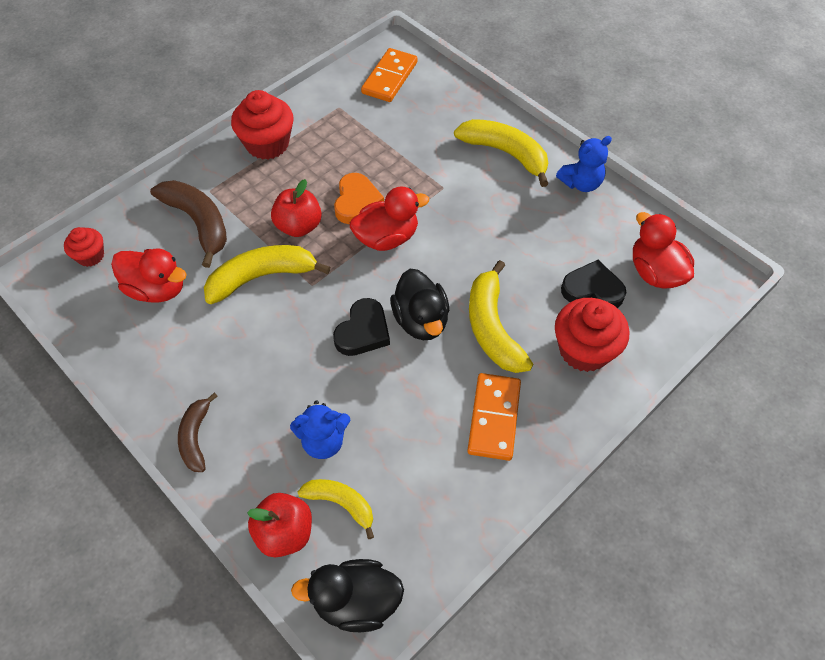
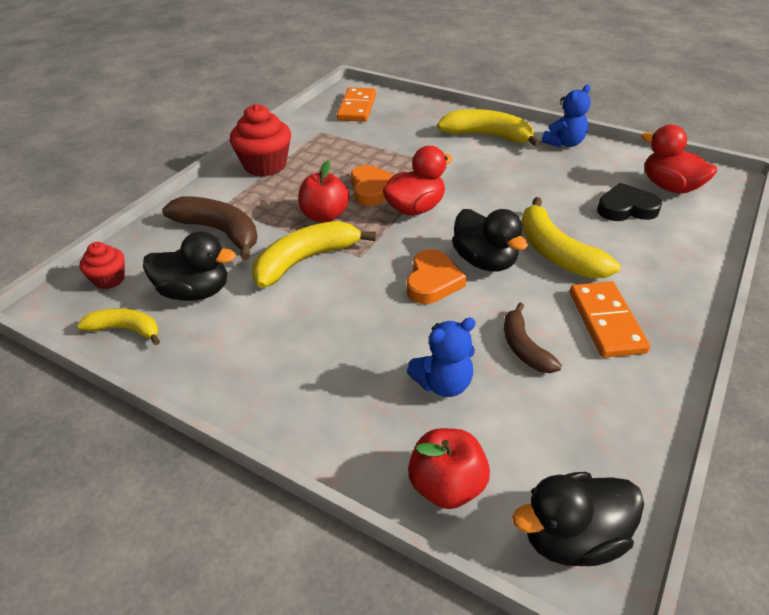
camera: 15 degrees left, 15 degrees down
red duck [111,248,187,303] -> black duck [143,231,236,301]
brown banana [178,392,218,472] -> brown banana moved to [504,303,562,373]
yellow banana [298,479,374,539] -> yellow banana moved to [77,308,160,345]
black heart [333,298,390,356] -> orange heart [407,249,467,304]
red cupcake [555,298,630,372] -> none

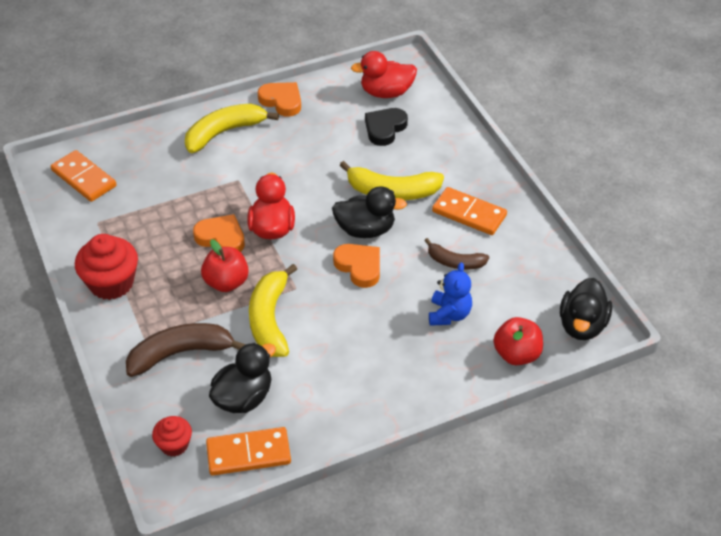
camera: 55 degrees left, 5 degrees up
yellow banana [77,308,160,345] -> orange domino [206,427,291,475]
blue teddy bear [542,84,591,147] -> orange heart [258,82,301,117]

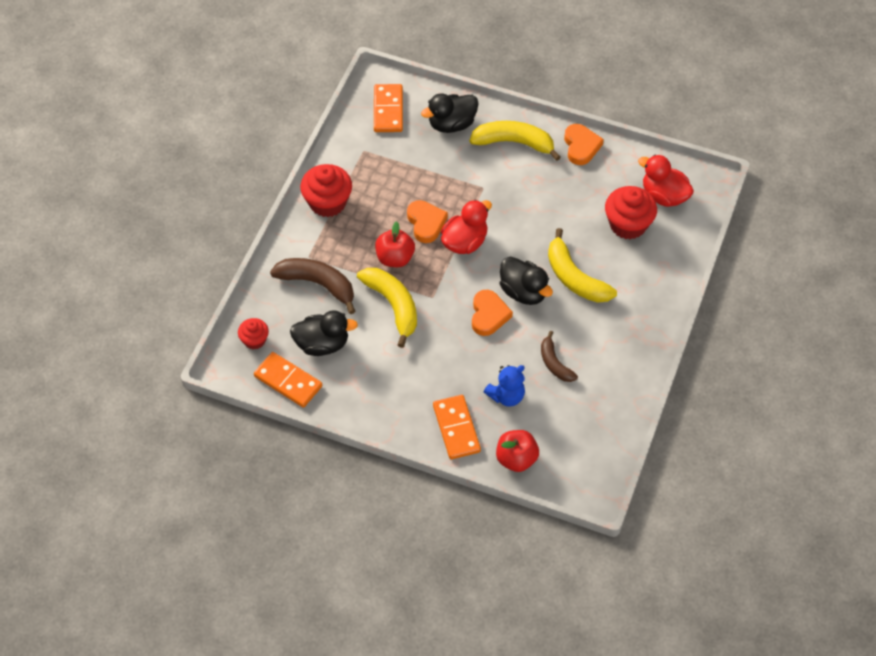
camera: 45 degrees right, 10 degrees up
yellow banana [249,264,297,357] -> yellow banana turned 105 degrees clockwise [357,268,417,348]
black heart [365,108,408,146] -> red cupcake [605,186,657,239]
orange domino [432,187,507,235] -> orange domino moved to [433,395,481,459]
black duck [560,278,612,340] -> black duck moved to [421,94,479,133]

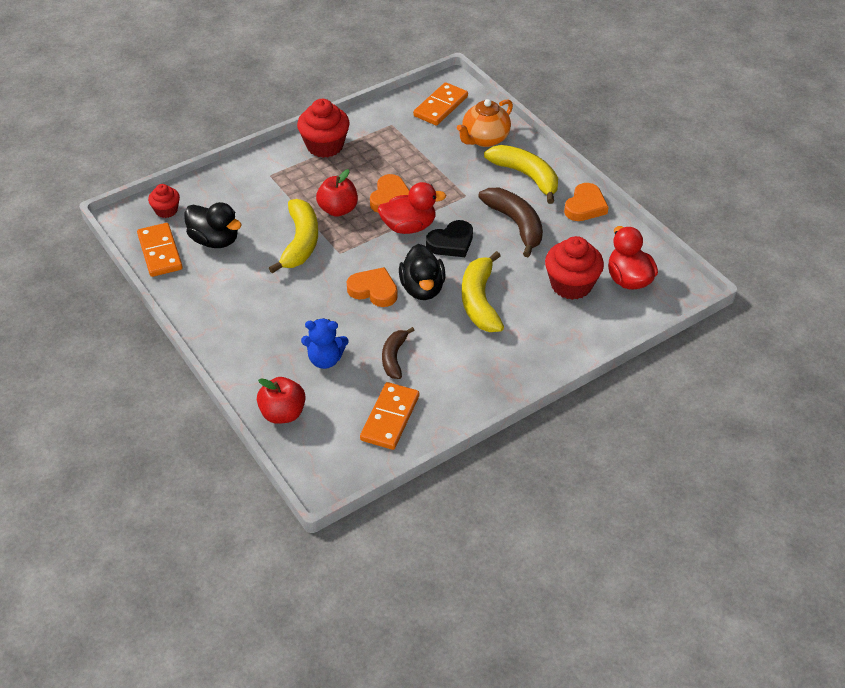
camera: 35 degrees right, 10 degrees down
brown banana [270,258,355,314] -> brown banana moved to [478,188,543,257]
black duck [421,94,479,133] -> orange teapot [457,99,513,147]
orange domino [433,395,481,459] -> orange domino moved to [360,382,419,450]
orange heart [472,290,513,336] -> orange heart turned 105 degrees counterclockwise [347,267,398,307]
none -> black heart [426,220,473,257]

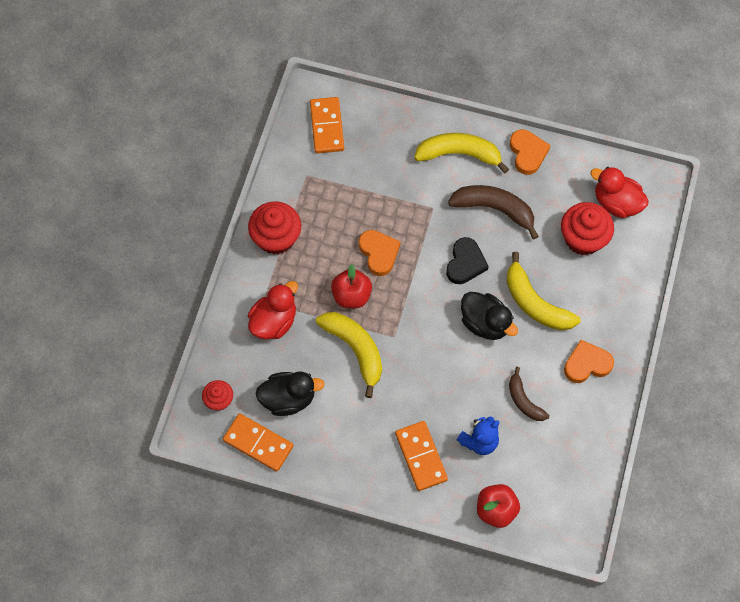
camera: 40 degrees left, 20 degrees up
orange heart [347,267,398,307] -> orange heart moved to [564,340,614,383]
orange domino [360,382,419,450] -> orange domino moved to [395,421,448,491]
red duck [378,182,446,234] -> red duck moved to [248,281,298,340]
orange teapot [457,99,513,147] -> none

